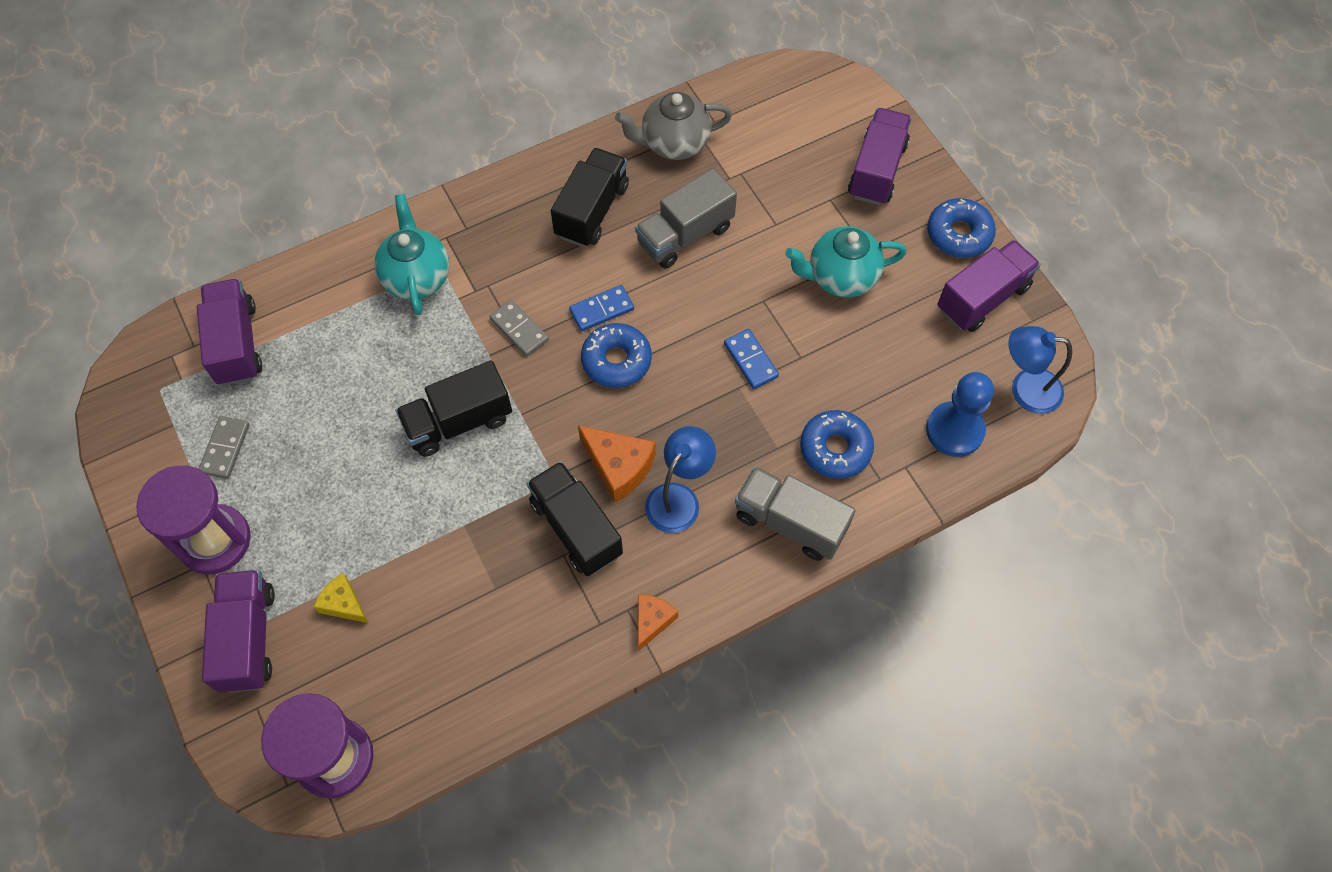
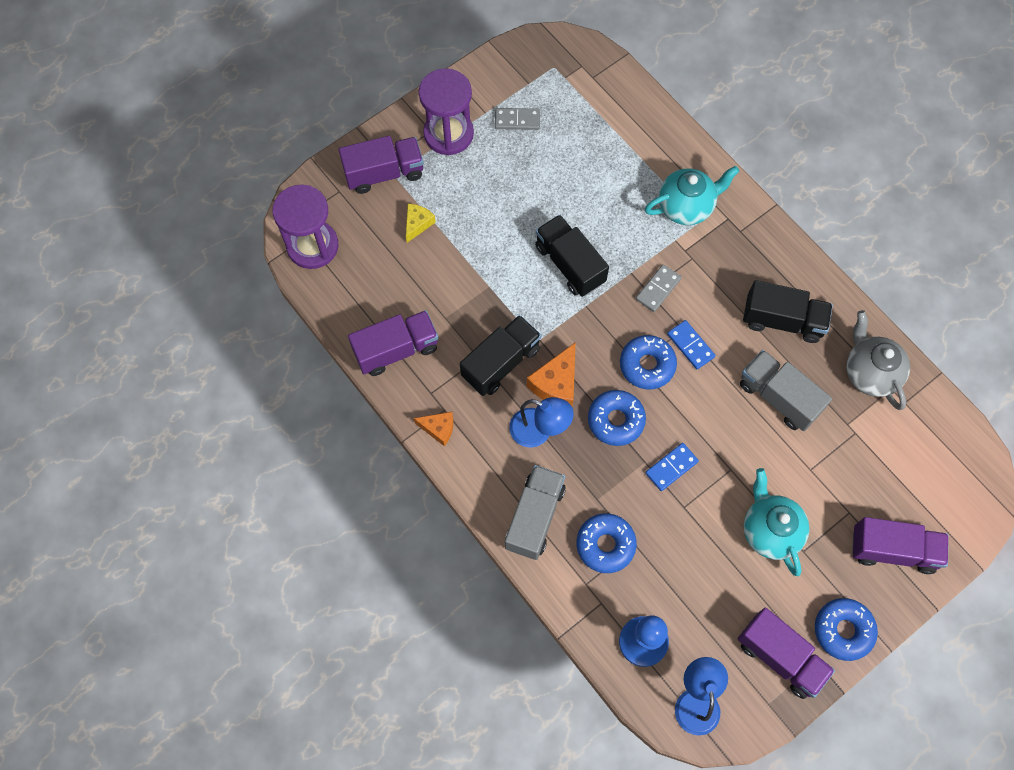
camera: 80 degrees right, 5 degrees up
purple truck [197,279,262,386] -> purple truck moved to [348,310,439,376]
none -> blue donut [588,390,646,446]

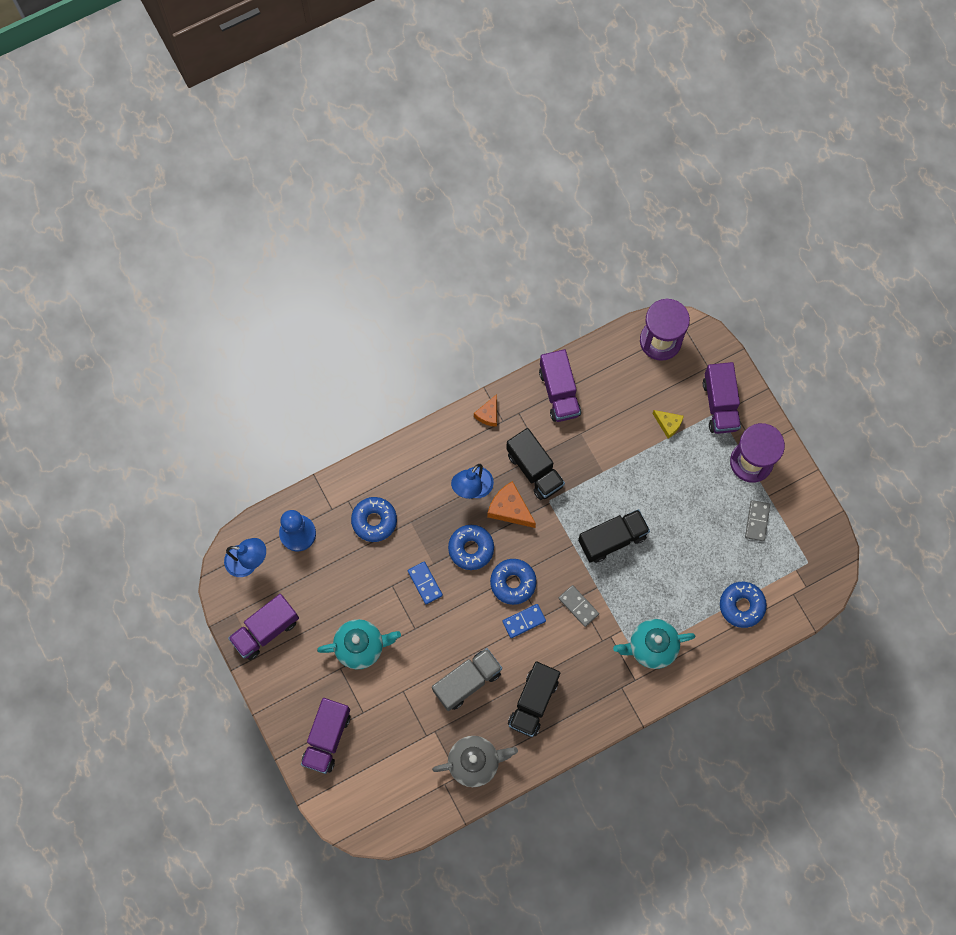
camera: 100 degrees right, 5 degrees up
grey truck [505,465,566,560] -> none
turquoise teapot [645,166,740,225] -> turquoise teapot turned 90 degrees clockwise [613,619,696,669]
blue donut [815,598,878,661] -> blue donut moved to [720,582,767,628]

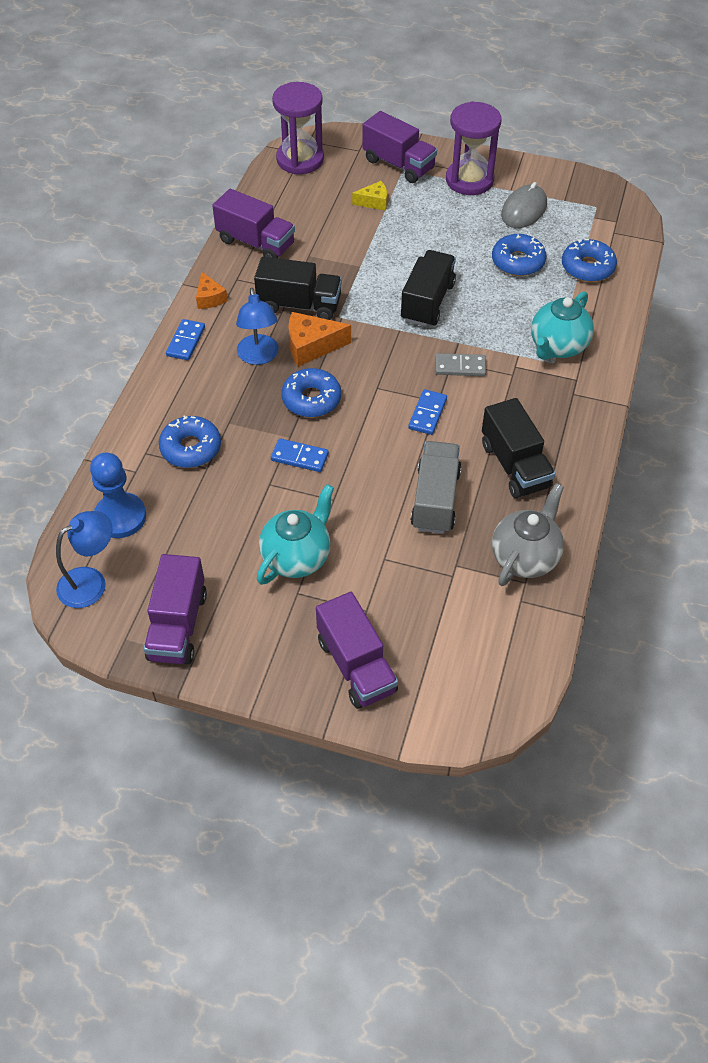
camera: 45 degrees left, 20 degrees down
blue donut [490,559,537,605] -> blue donut moved to [492,234,547,276]
grey domino [745,500,770,541] -> grey mouse [501,182,547,228]
none -> blue domino [166,319,205,360]

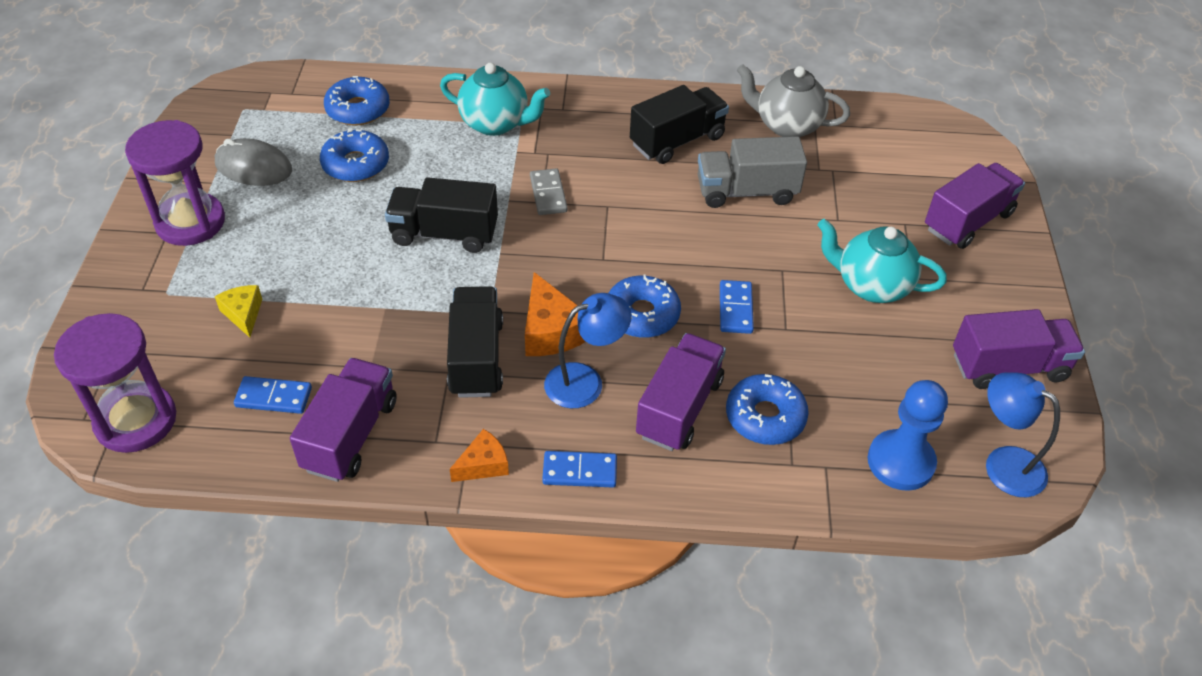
camera: 105 degrees left, 5 degrees down
purple truck [362,111,437,183] -> purple truck moved to [636,333,726,451]
blue domino [408,389,447,435] -> blue domino moved to [234,376,312,414]

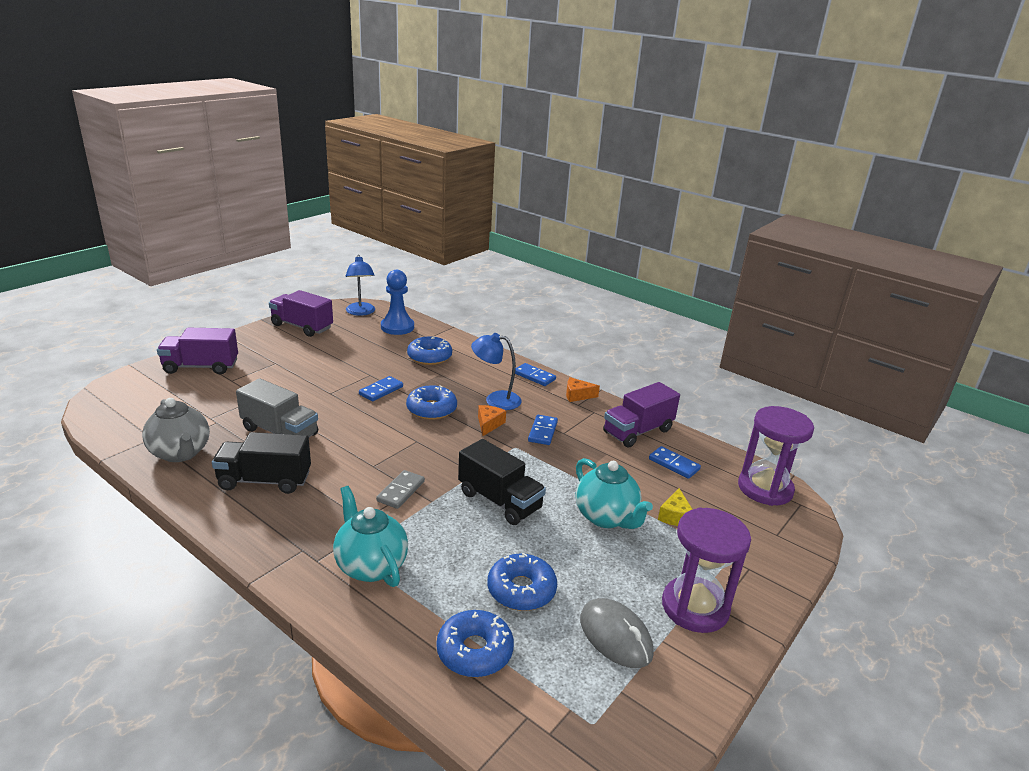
camera: 145 degrees left, 20 degrees down
black truck [447,286,503,398] -> blue domino [528,415,558,445]
orange cheese [525,272,586,356] -> orange cheese [478,405,506,436], size x0.63
purple truck [636,333,726,451] -> none
turquoise teapot [817,219,947,303] -> turquoise teapot moved to [576,458,653,529]

